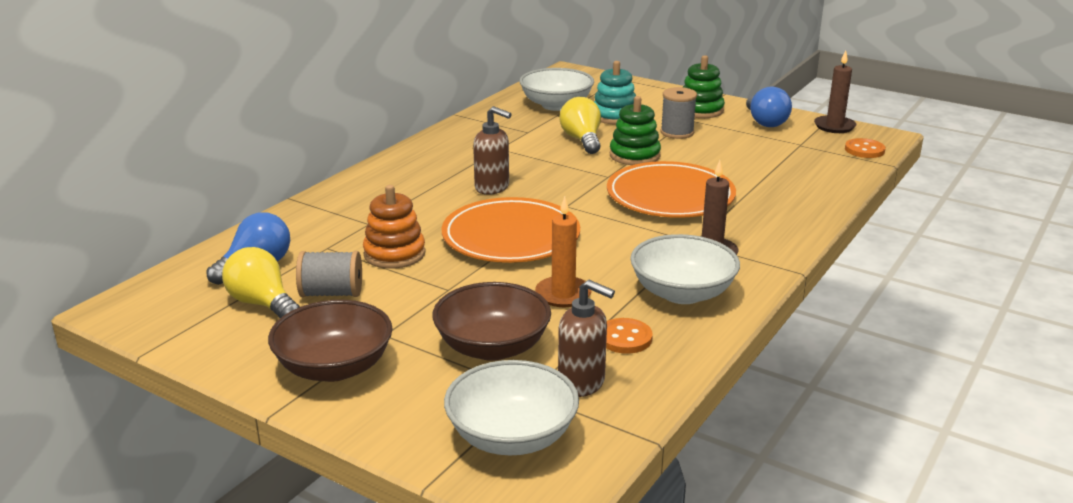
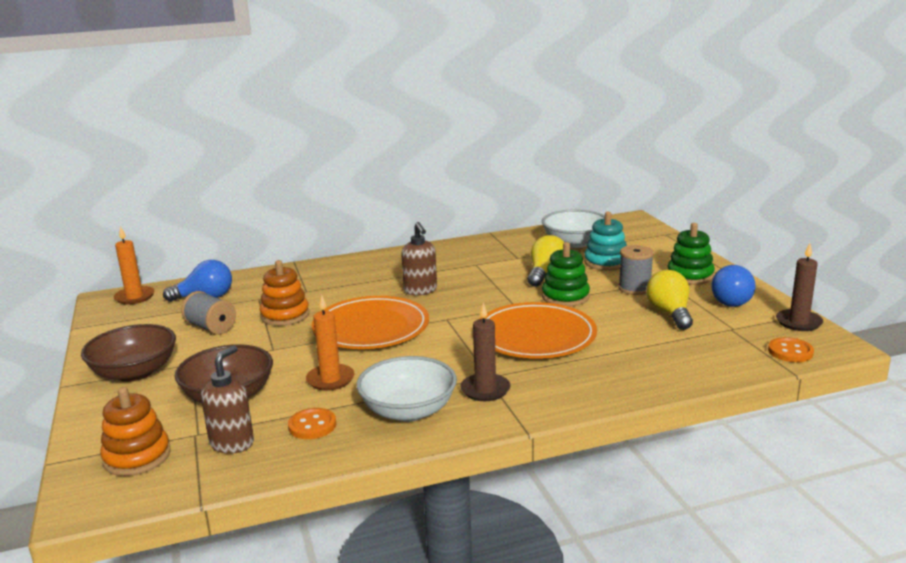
camera: 40 degrees right, 5 degrees down
yellow light bulb [222,247,300,318] -> yellow light bulb moved to [646,270,693,330]
white bowl [444,360,579,455] -> orange stacking toy [100,387,171,476]
brown soap dispenser [558,280,615,397] -> brown soap dispenser turned 135 degrees counterclockwise [201,345,254,454]
none -> orange candle [114,226,154,305]

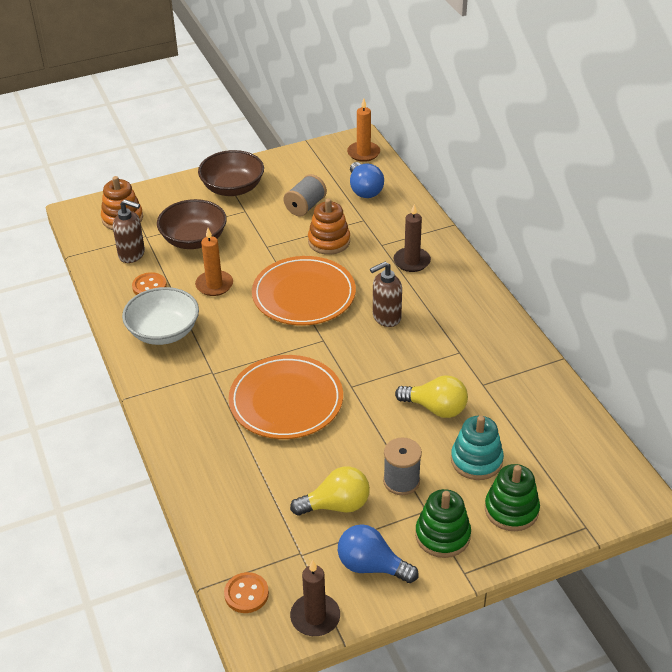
camera: 85 degrees right, 20 degrees up
brown candle [460,302,511,401] -> brown candle moved to [394,204,431,272]
white bowl [542,209,605,248] -> none
green stacking toy [542,242,590,307] -> green stacking toy moved to [485,464,540,531]

